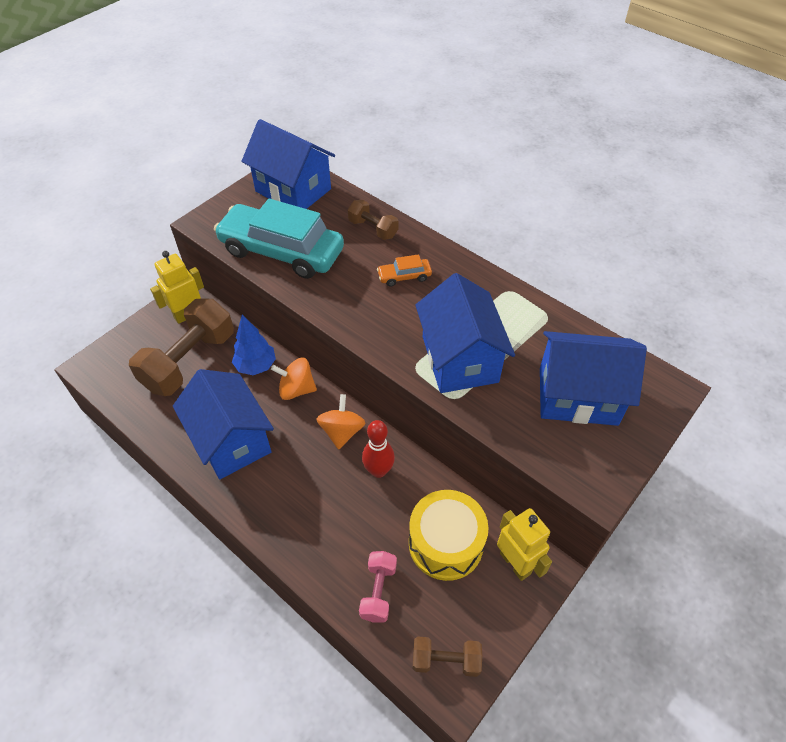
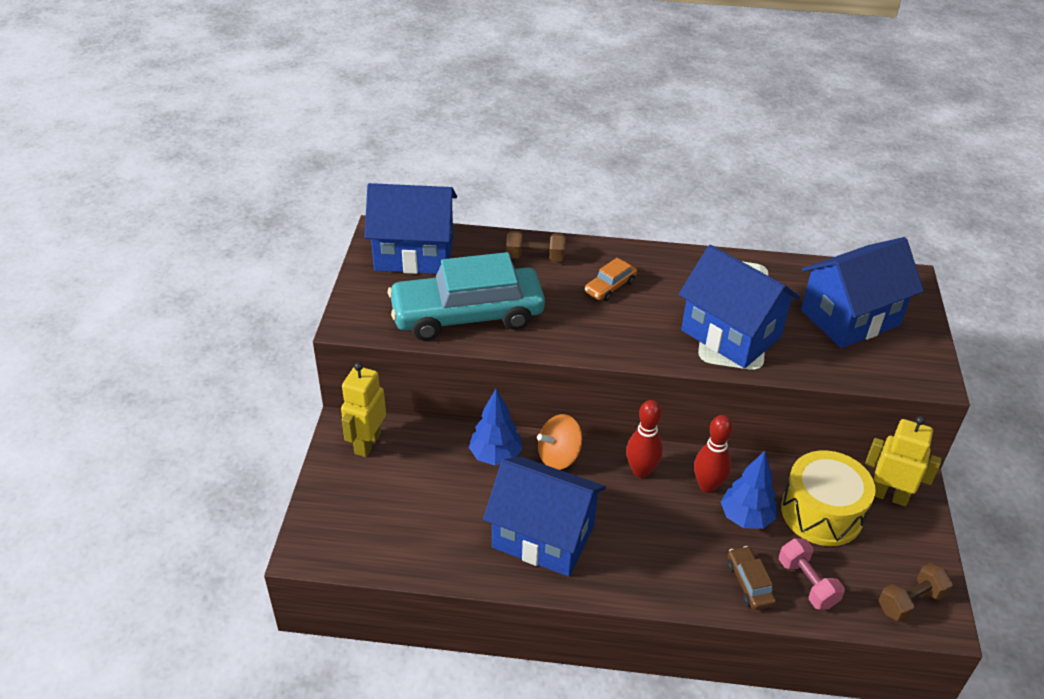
camera: 35 degrees left, 10 degrees down
brown dumbbell [129,299,234,396] -> none
orange spinning top [316,394,365,449] -> red bowling pin [626,400,663,478]
none -> blue tree [721,451,777,529]
none -> brown car [727,546,776,610]

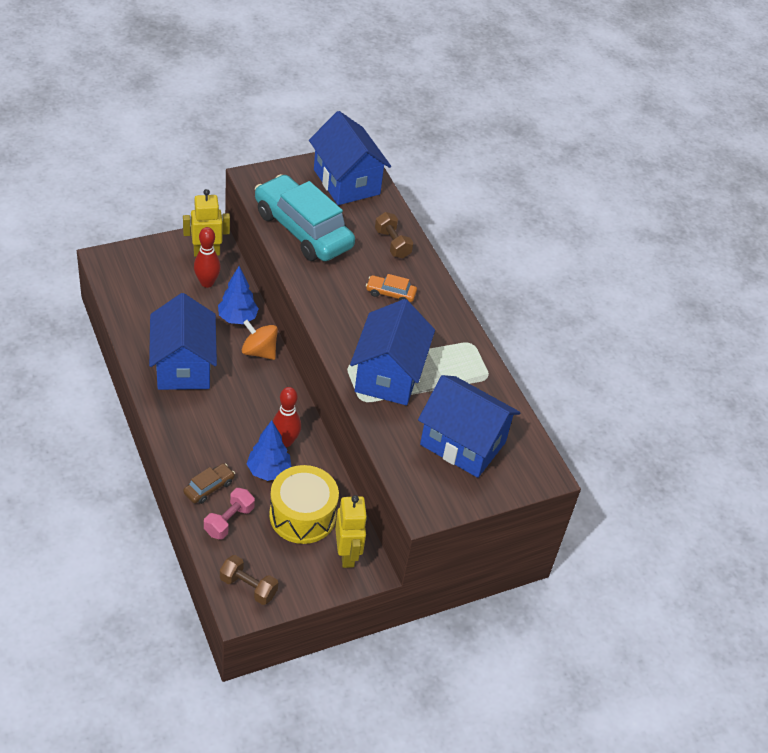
camera: 55 degrees right, 5 degrees up
red bowling pin [626,400,663,478] -> red bowling pin moved to [194,227,221,288]

